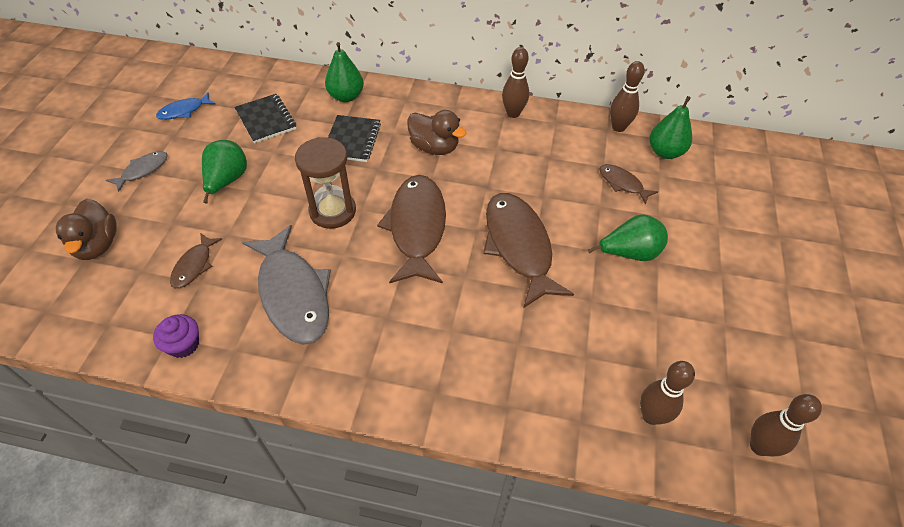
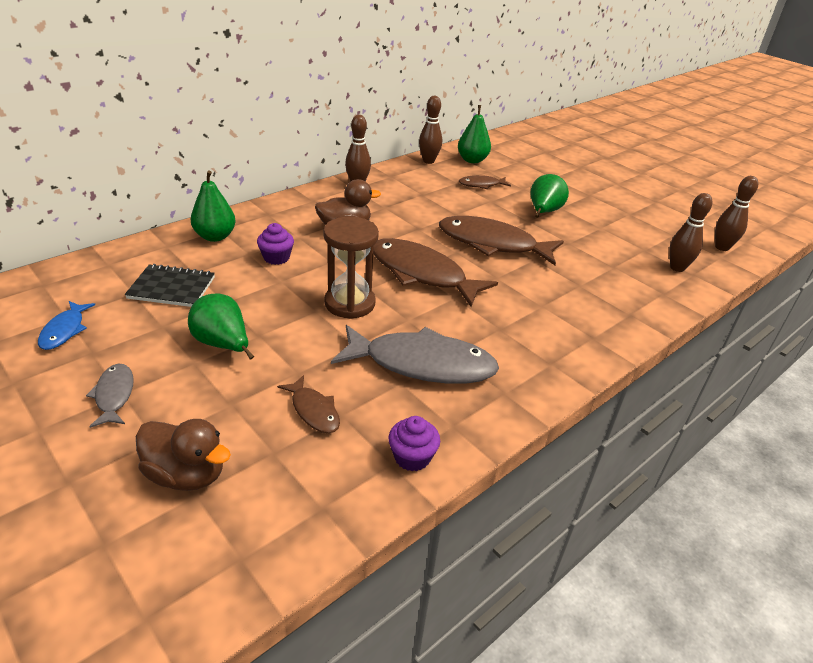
camera: 55 degrees left, 15 degrees down
black notebook [328,115,381,162] -> purple cupcake [257,223,294,265]

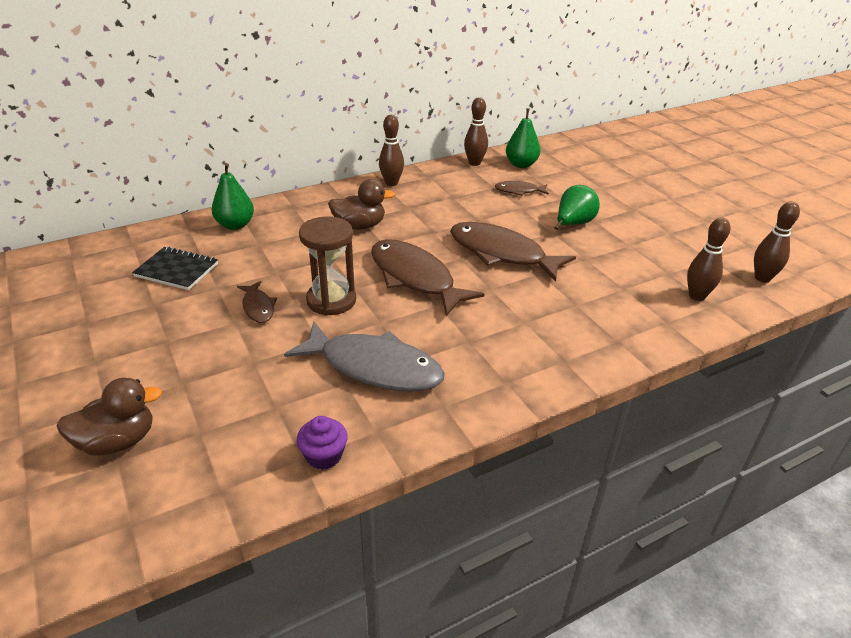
camera: 15 degrees right, 0 degrees up
blue fish [38,301,95,350] -> none
grey fish [86,364,134,428] -> none
brown duck [136,419,231,491] -> brown duck turned 60 degrees counterclockwise [57,378,162,456]
green pear [188,294,254,360] -> none
purple cupcake [257,223,294,265] -> none
brown fish [277,375,340,433] -> brown fish moved to [237,281,277,323]

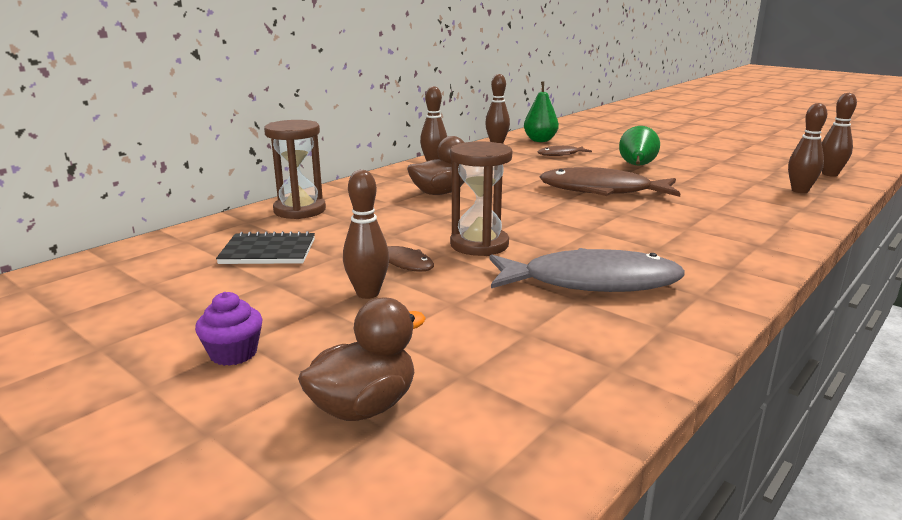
camera: 20 degrees left, 15 degrees down
green pear [212,163,254,230] -> brown hourglass [264,120,326,219]
purple cupcake [297,416,348,470] -> purple cupcake moved to [195,292,263,366]
brown fish [371,239,485,316] -> none
none -> brown bowling pin [343,170,389,299]

